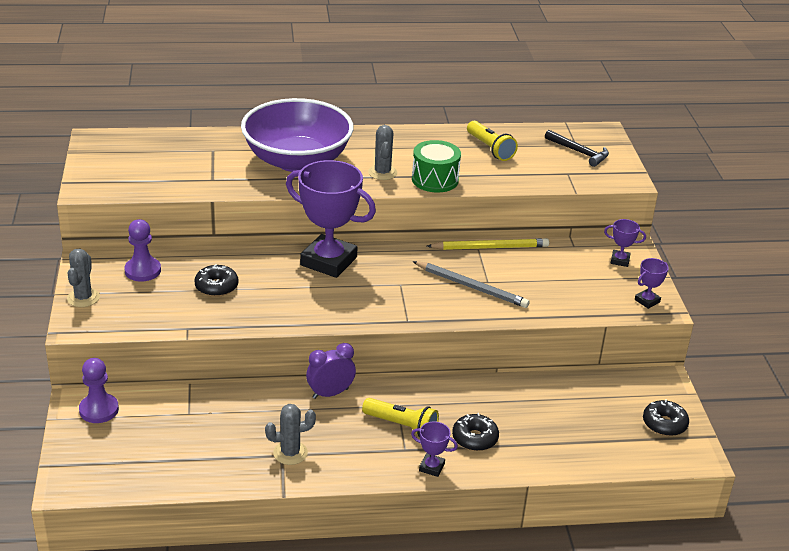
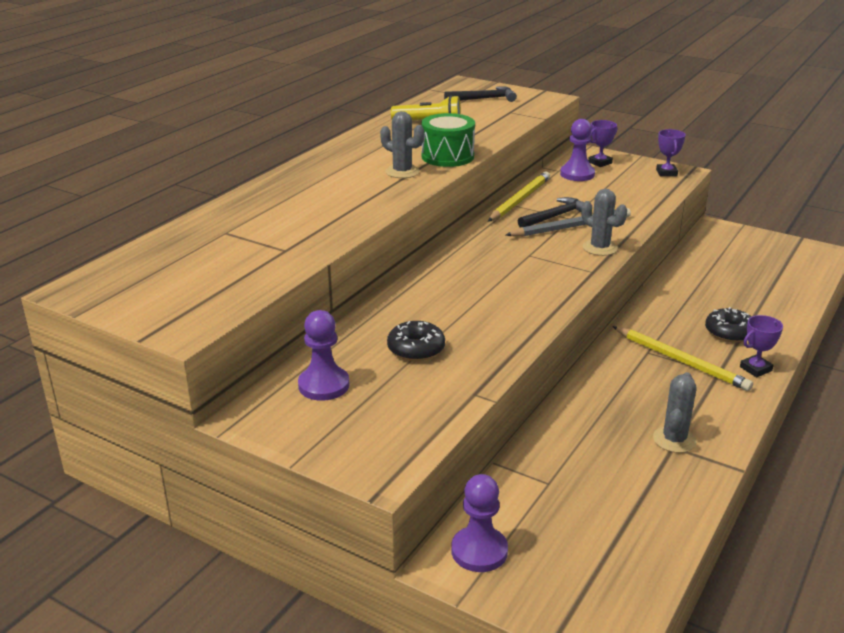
camera: 50 degrees left, 5 degrees down
grey cactus [67,249,100,307] -> grey cactus moved to [582,189,627,256]
purple bowl [241,98,354,172] -> none
purple trophy [286,160,376,278] -> none
purple clock [306,343,356,399] -> none
yellow flashlight [362,398,439,438] -> yellow pencil [612,326,753,391]
black donut [643,400,689,436] -> none
none -> black hammer [518,197,584,228]
none -> purple pawn [560,119,595,181]

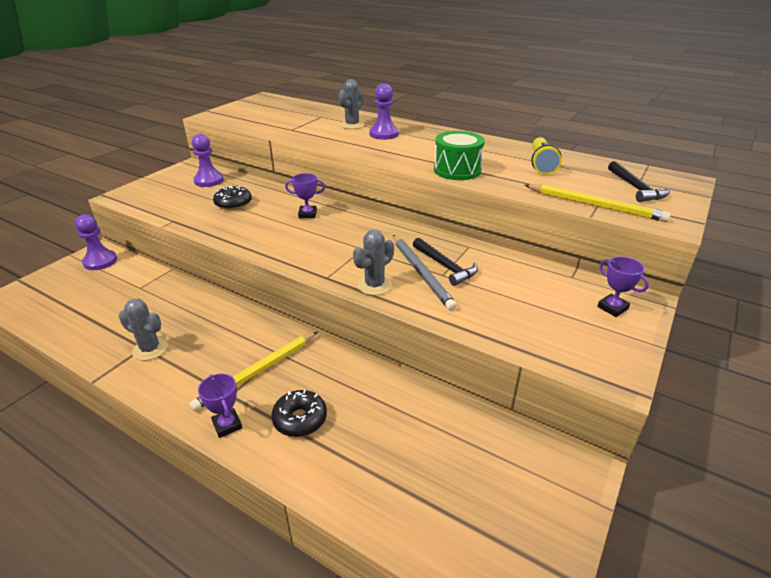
camera: 90 degrees right, 5 degrees up
grey cactus [380,111,424,178] -> grey cactus moved to [338,79,364,129]
yellow pencil [488,171,550,222] -> yellow pencil moved to [525,184,671,222]
purple pawn [560,119,595,181] -> purple pawn moved to [369,83,399,140]
purple trophy [656,129,686,177] -> purple trophy moved to [285,173,325,218]

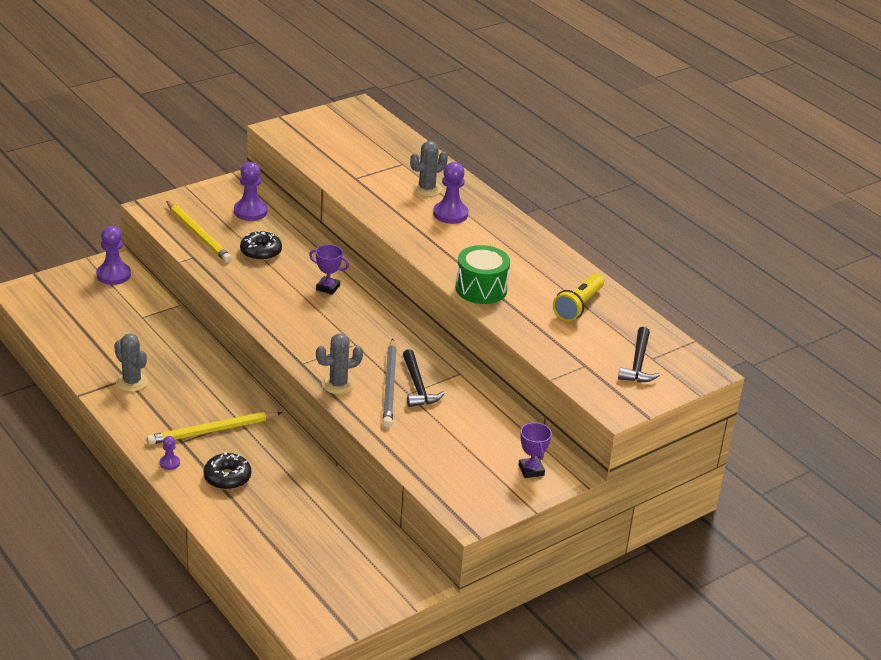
camera: 20 degrees right, 0 degrees up
purple trophy [198,374,242,438] -> purple pawn [160,436,180,470]
yellow pencil [525,184,671,222] -> yellow pencil moved to [166,201,232,263]

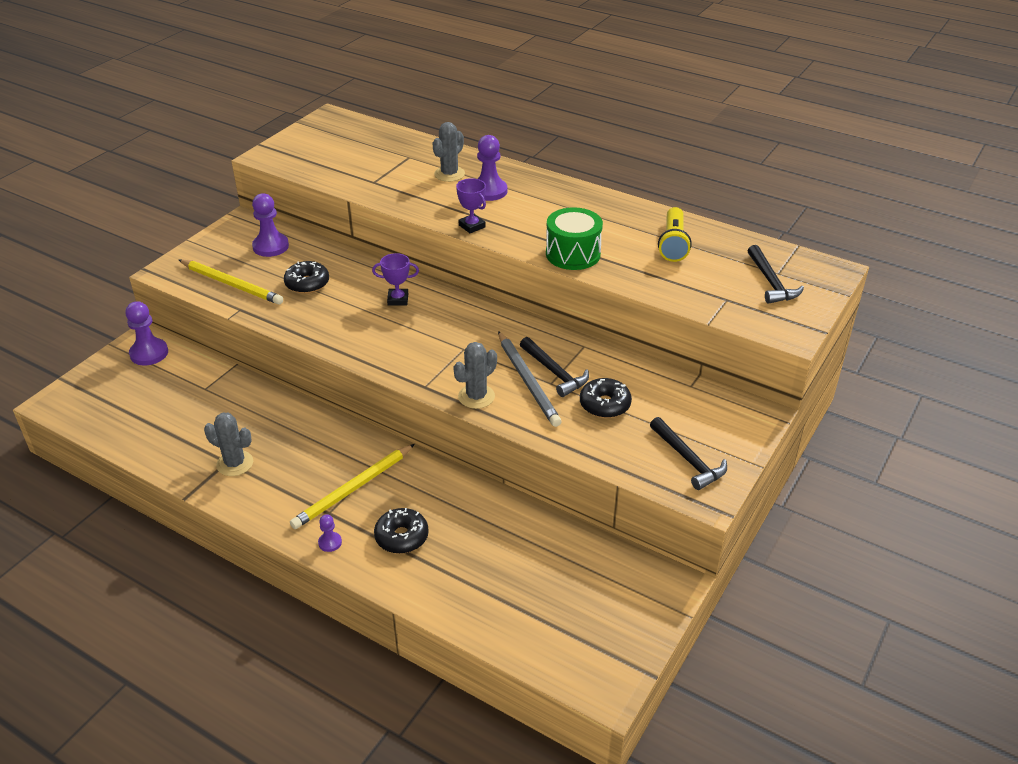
camera: 20 degrees left, 5 degrees up
purple trophy [519,422,552,478] -> purple trophy moved to [456,178,486,233]
none -> black donut [580,378,632,418]
none -> black hammer [650,417,727,490]

